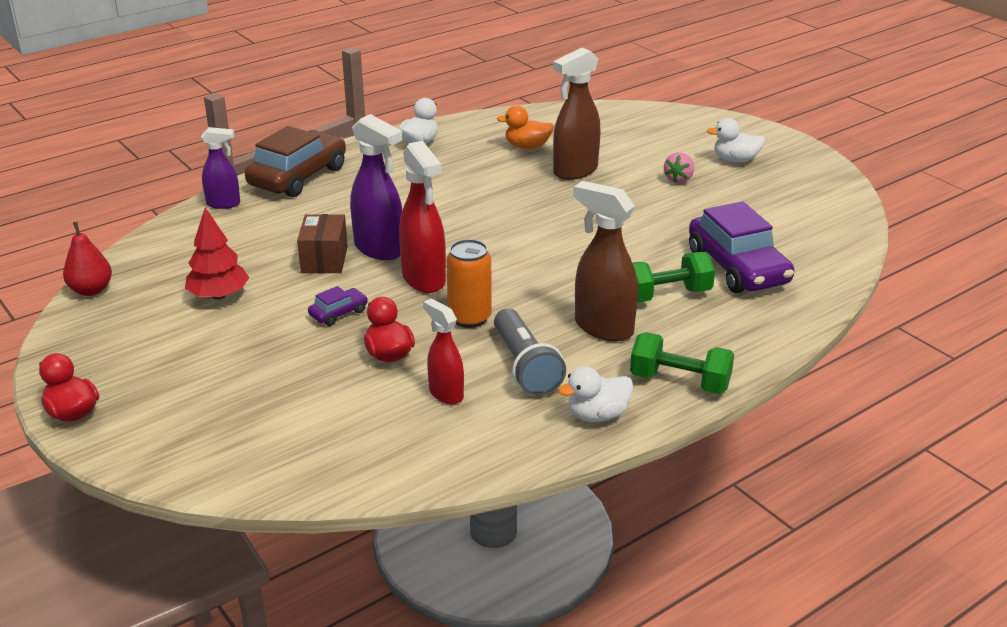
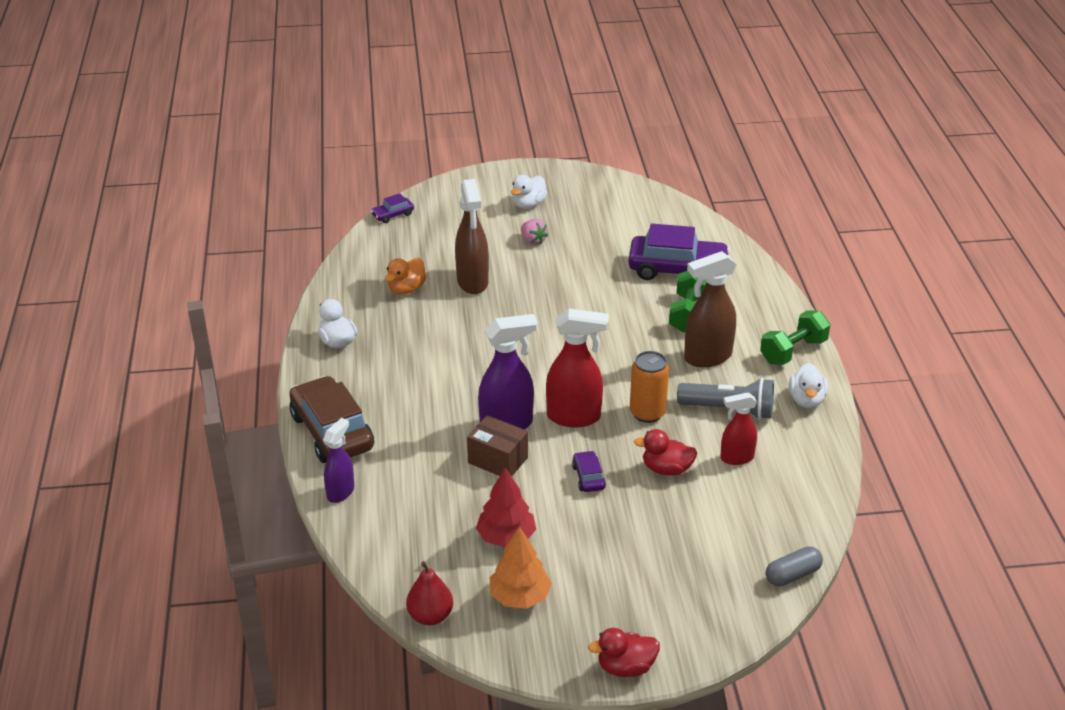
camera: 60 degrees left, 5 degrees up
none -> purple car [371,193,414,223]
none -> orange tree [490,526,552,609]
none -> grey capsule [766,546,823,587]

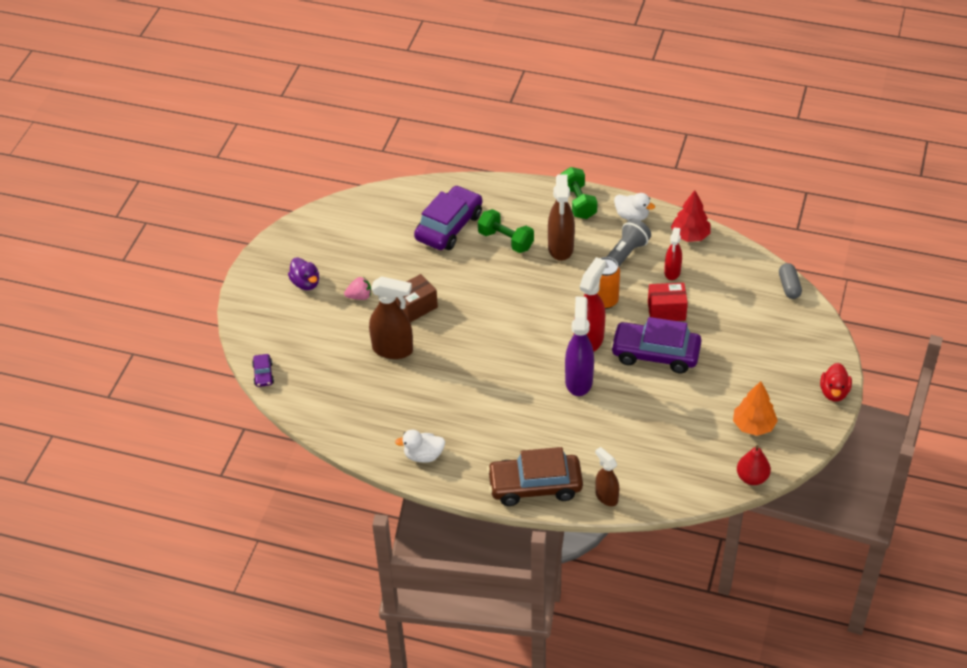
camera: 65 degrees left, 10 degrees up
purple spray bottle [323,418,354,503] -> brown spray bottle [595,447,619,506]
orange duck [385,258,426,295] -> none
brown box [467,415,528,476] -> brown box moved to [395,274,438,322]
red tree [476,468,536,547] -> red tree moved to [671,190,711,242]
white duck [511,175,547,209] -> purple duck [288,257,319,290]
purple car [572,451,606,492] -> purple car [611,317,702,373], size x2.24
red duck [634,429,697,476] -> red box [648,283,688,321]

